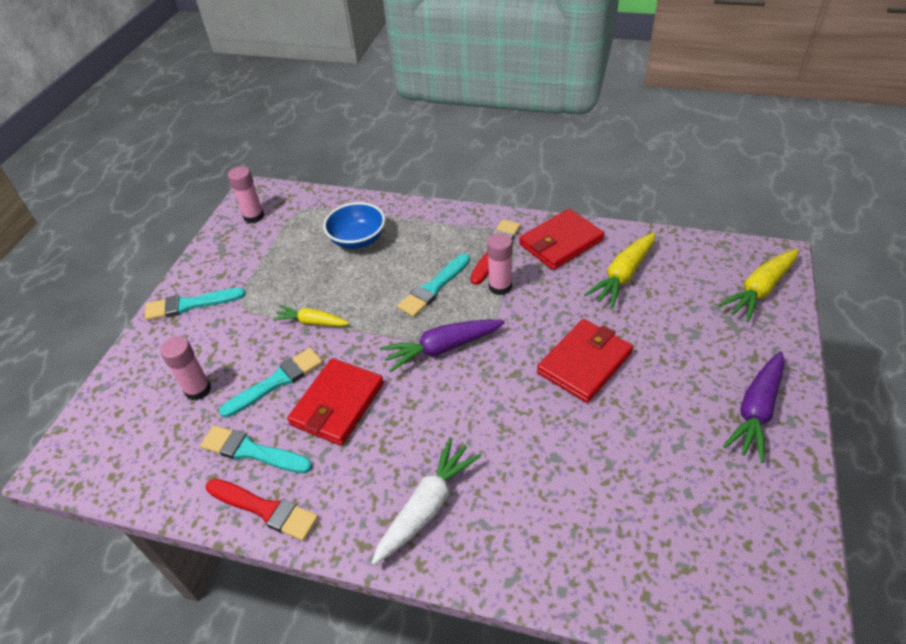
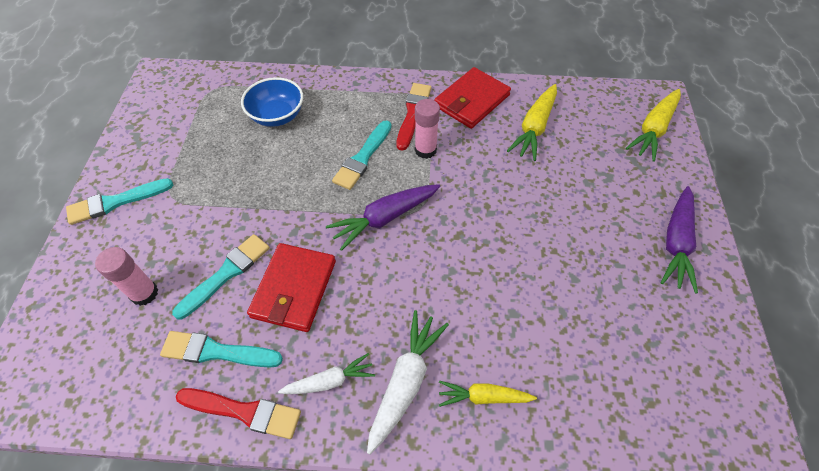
camera: 15 degrees left, 10 degrees up
pink glue stick [228,166,264,223] -> none
yellow carrot [273,305,349,326] -> yellow carrot moved to [439,381,537,407]
red wallet [537,319,633,403] -> none
none -> white carrot [278,353,375,394]

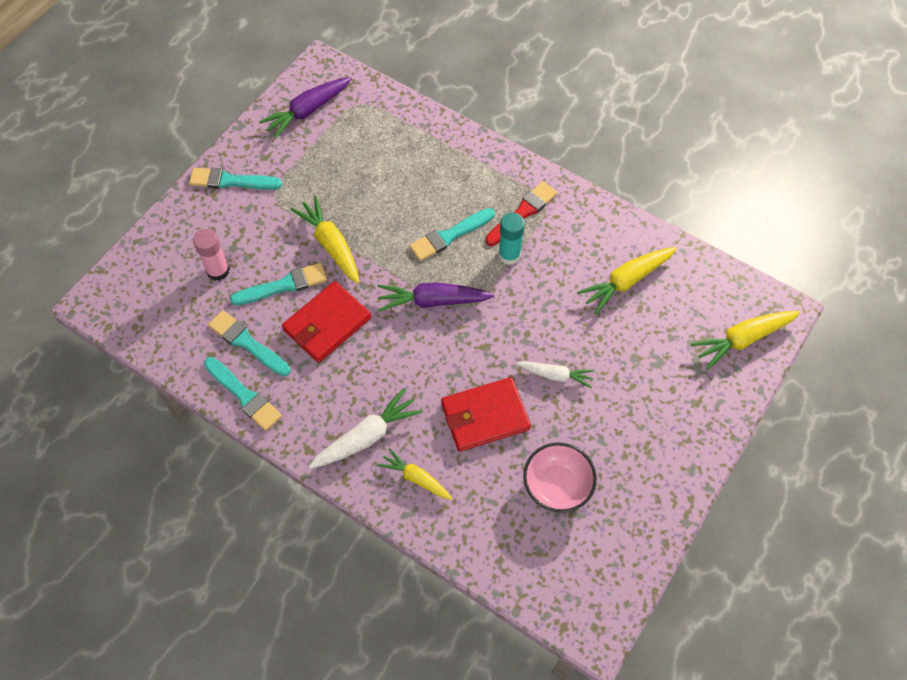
camera: 30 degrees right, 5 degrees up
red brush [176,388,301,439] -> turquoise brush [204,357,282,431]
blue bowl [241,77,303,127] -> none
white carrot [278,353,375,394] -> white carrot moved to [516,361,595,388]
pink glue stick [415,99,440,159] -> turquoise glue stick [498,213,525,265]
red wallet [434,67,511,129] -> red wallet moved to [441,377,531,452]
purple carrot [660,186,698,294] -> purple carrot moved to [259,77,352,139]
none -> yellow carrot [291,196,360,284]
none -> pink bowl [523,442,597,513]

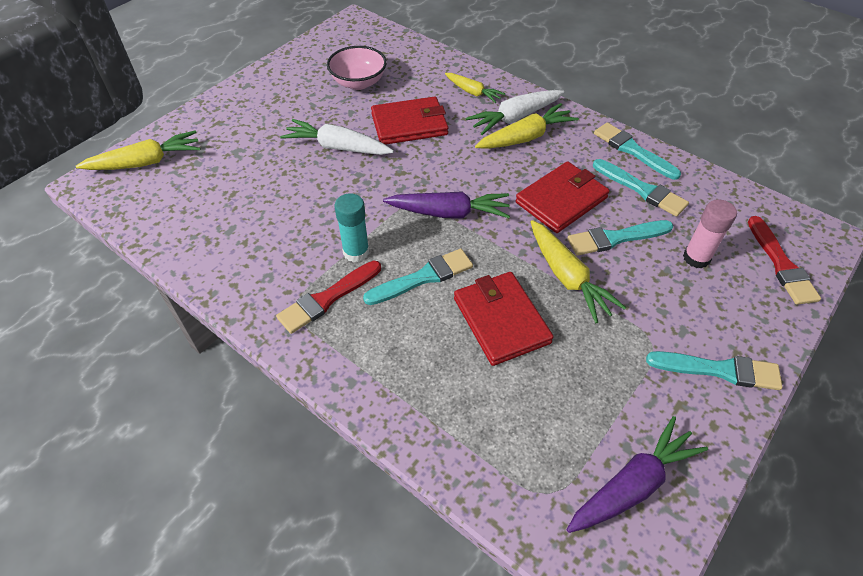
camera: 175 degrees left, 10 degrees down
white carrot [516,361,595,388] -> white carrot [280,119,394,155], size x1.55
yellow carrot [577,247,677,314] -> yellow carrot moved to [475,103,579,149]
none -> red wallet [454,272,554,366]
none -> red brush [748,216,821,305]

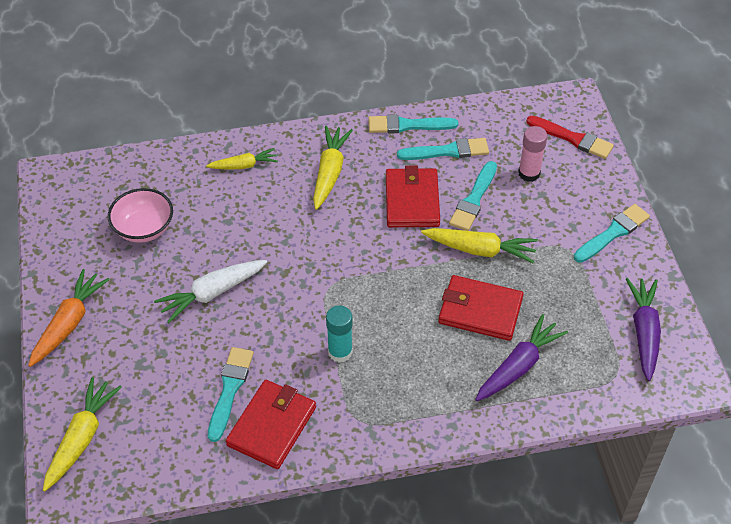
camera: 50 degrees left, 0 degrees up
red brush [276,260,381,334] -> none
turquoise brush [363,249,473,305] -> turquoise brush moved to [208,347,254,442]
red wallet [371,96,448,145] -> red wallet moved to [226,380,316,469]
purple carrot [383,191,510,218] -> purple carrot moved to [475,314,568,401]
white carrot [466,90,564,135] -> none
none -> orange carrot [28,269,110,367]

